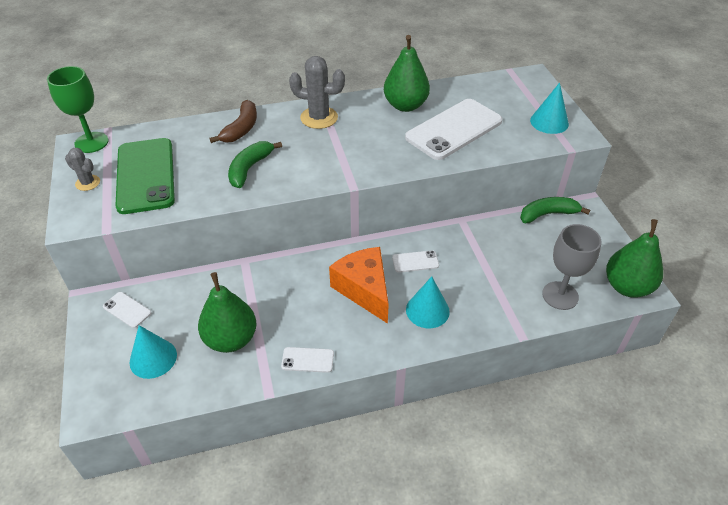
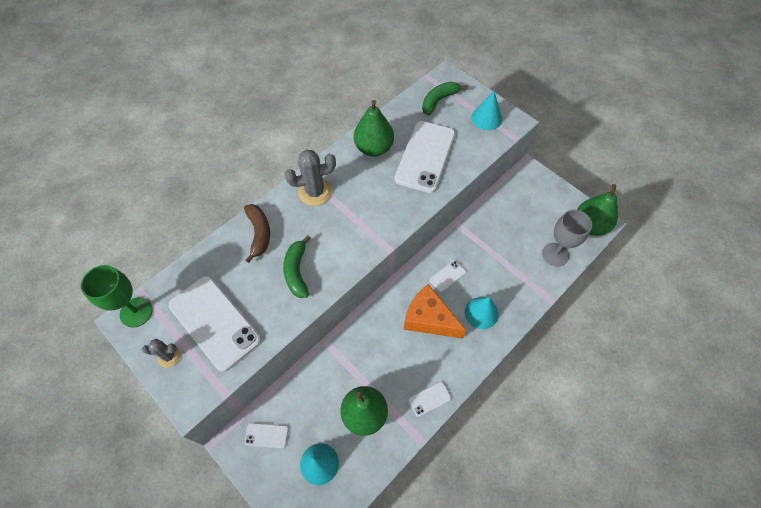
camera: 30 degrees left, 15 degrees up
green phone [115,138,175,214] -> white phone [169,276,261,372]
green banana [520,197,590,223] -> green banana moved to [422,82,468,116]

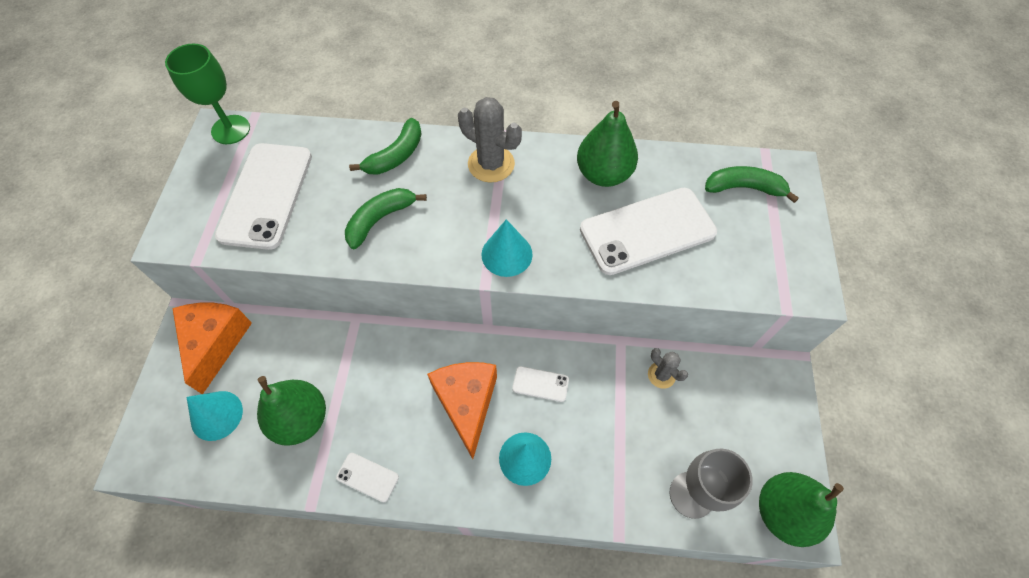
camera: 50 degrees right, 0 degrees up
grey cactus [142,339,181,367] -> grey cactus moved to [648,348,688,389]
brown banana [244,204,270,263] -> green banana [349,118,422,175]
white phone [244,423,289,448] -> orange cheese [172,303,252,394]
turquoise cone [471,91,502,130] -> turquoise cone moved to [481,219,533,277]

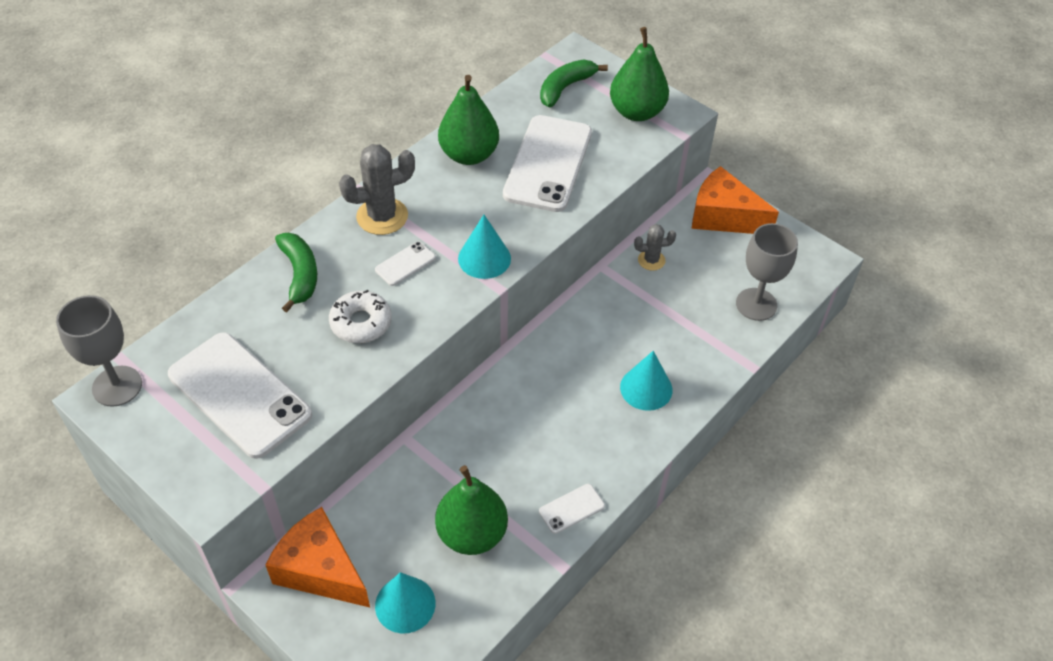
camera: 55 degrees left, 10 degrees down
green goblet [165,44,250,144] -> grey goblet [56,295,142,407]
green banana [345,188,427,249] -> white donut [329,290,392,343]
orange cheese [427,362,497,459] -> orange cheese moved to [692,166,779,234]
white phone [512,366,569,402] -> white phone moved to [375,241,436,286]
green pear [759,472,844,547] -> green pear moved to [610,27,669,121]

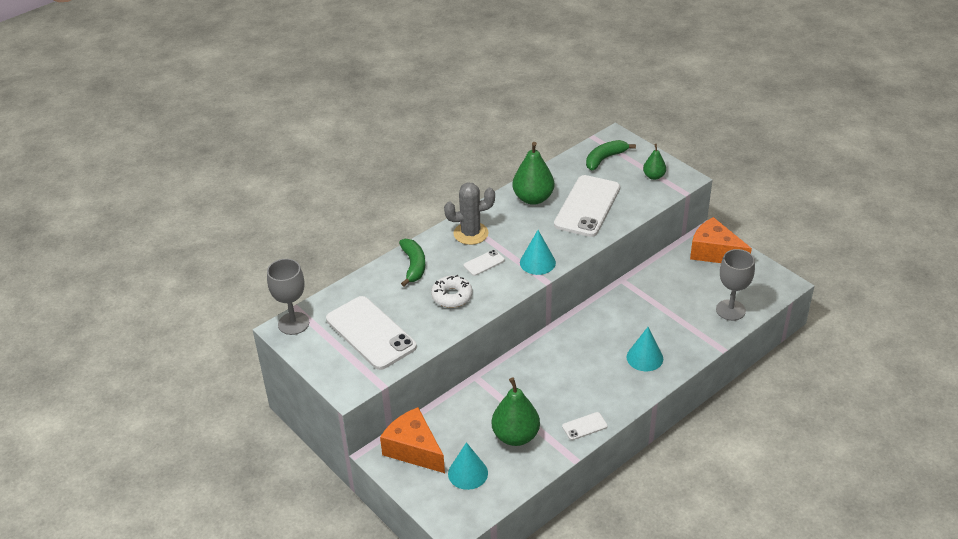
camera: 10 degrees right, 10 degrees down
green pear [610,27,669,121] -> green pear [643,144,666,180], size x0.56
grey cactus [634,224,676,271] -> none

